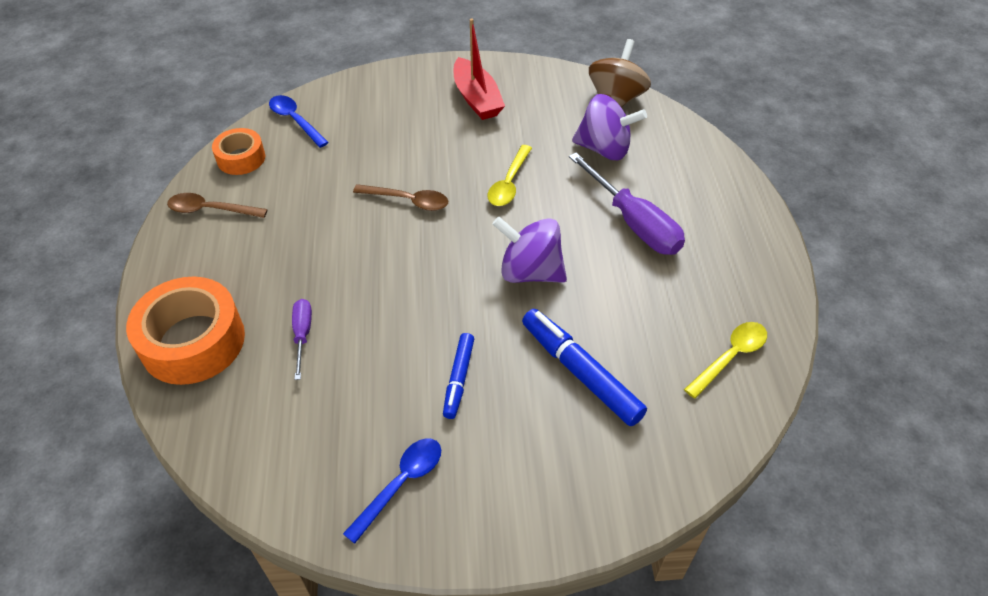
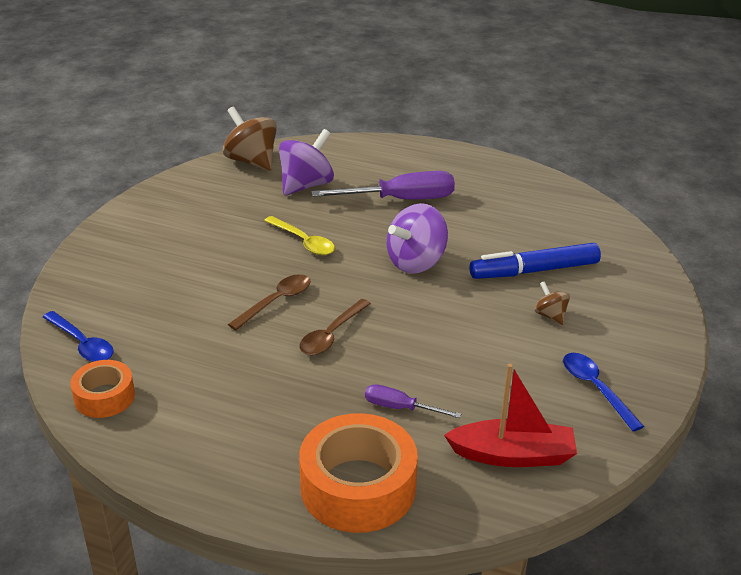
camera: 65 degrees left, 15 degrees down
brown spoon [167,193,268,218] -> brown spoon moved to [299,299,371,355]
blue spoon [269,95,329,148] -> blue spoon turned 120 degrees counterclockwise [43,311,113,362]
blue marker [443,333,474,419] -> none
red boat [454,18,505,120] -> red boat moved to [444,363,577,467]
yellow spoon [684,322,767,399] -> none
none -> brown spinning top [534,281,570,325]

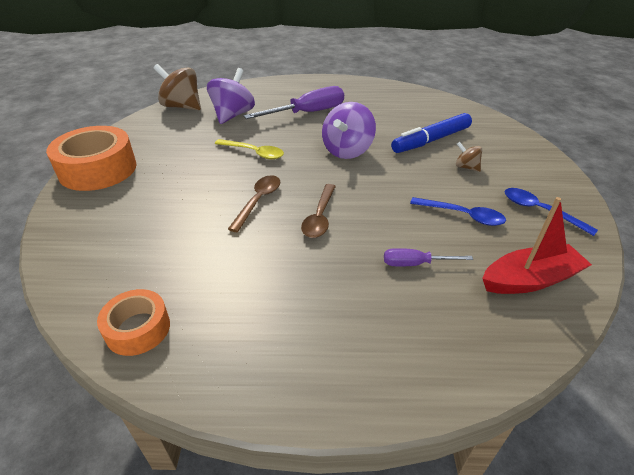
camera: 20 degrees left, 5 degrees up
blue spoon [43,311,113,362] -> blue spoon moved to [410,197,506,226]
orange tape [299,413,418,533] -> orange tape moved to [46,126,137,191]

